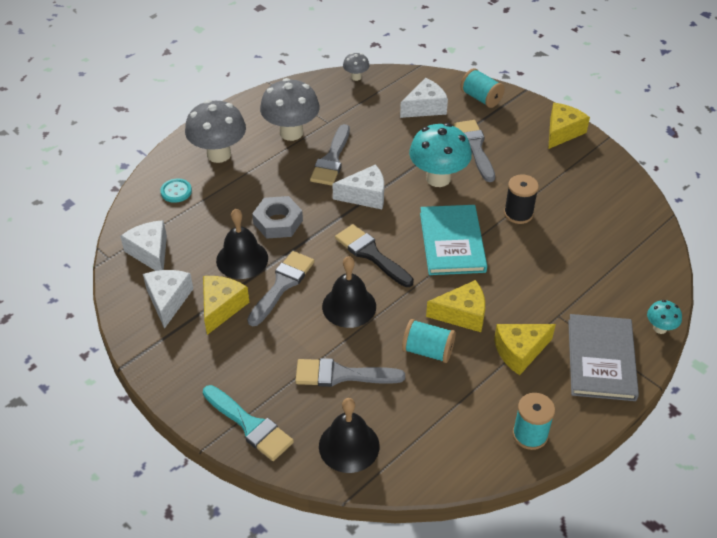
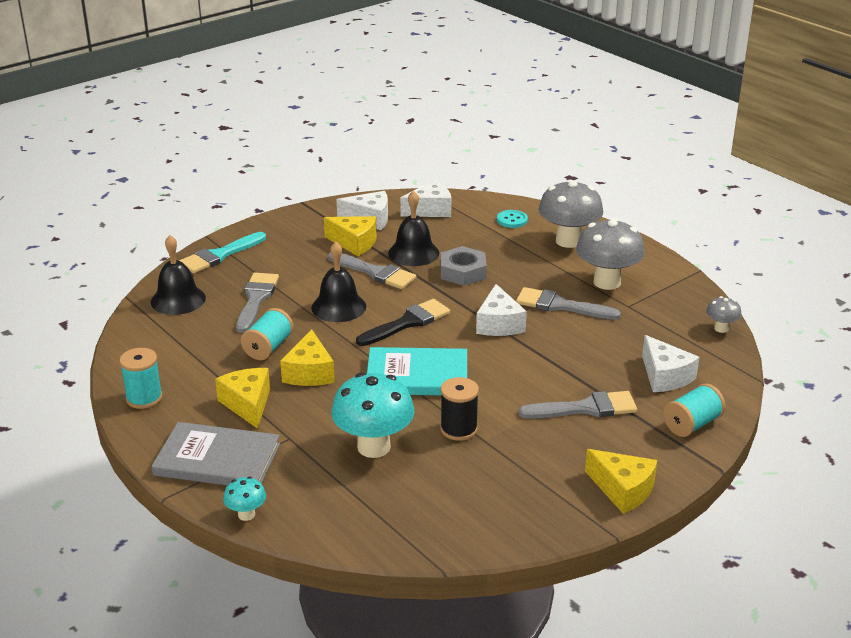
camera: 95 degrees right, 15 degrees down
turquoise mushroom [409,123,472,187] -> turquoise mushroom moved to [331,372,414,458]

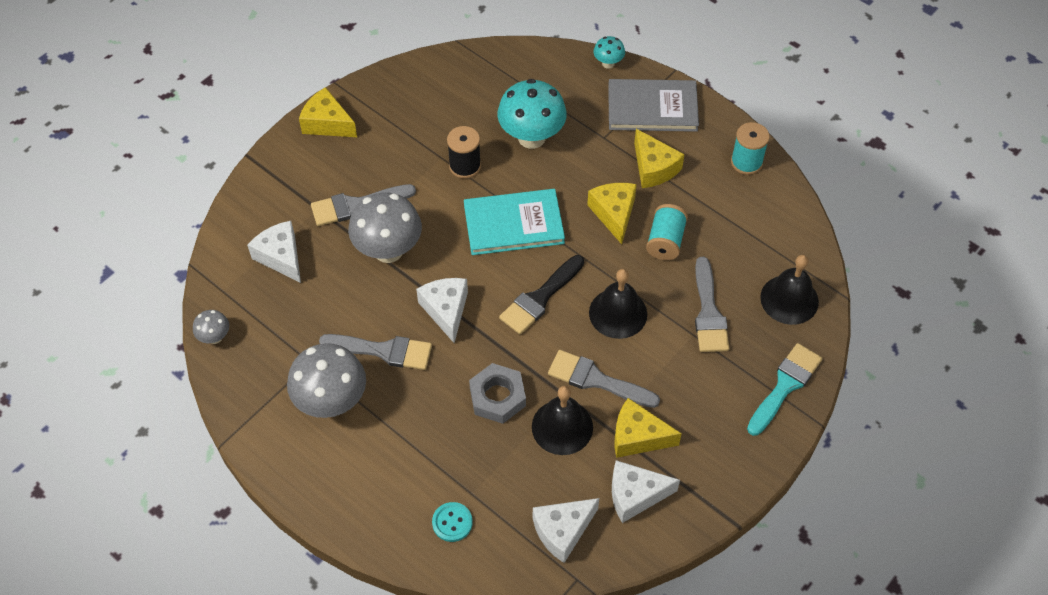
camera: 170 degrees right, 25 degrees up
grey mushroom [538,180,603,248] -> grey mushroom moved to [348,193,422,263]
turquoise spool [663,384,726,437] -> none

